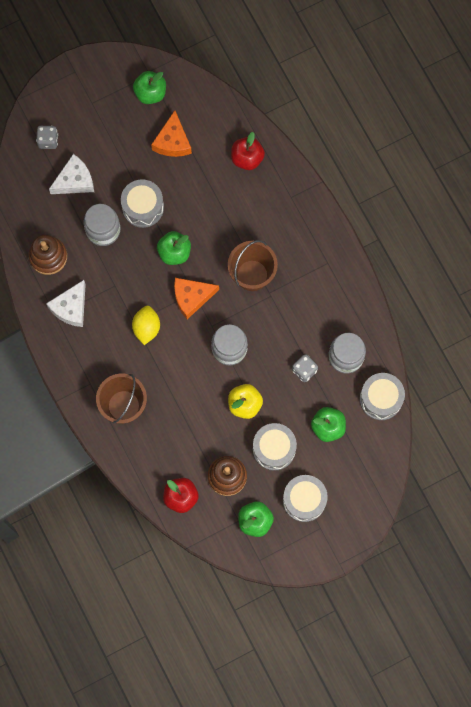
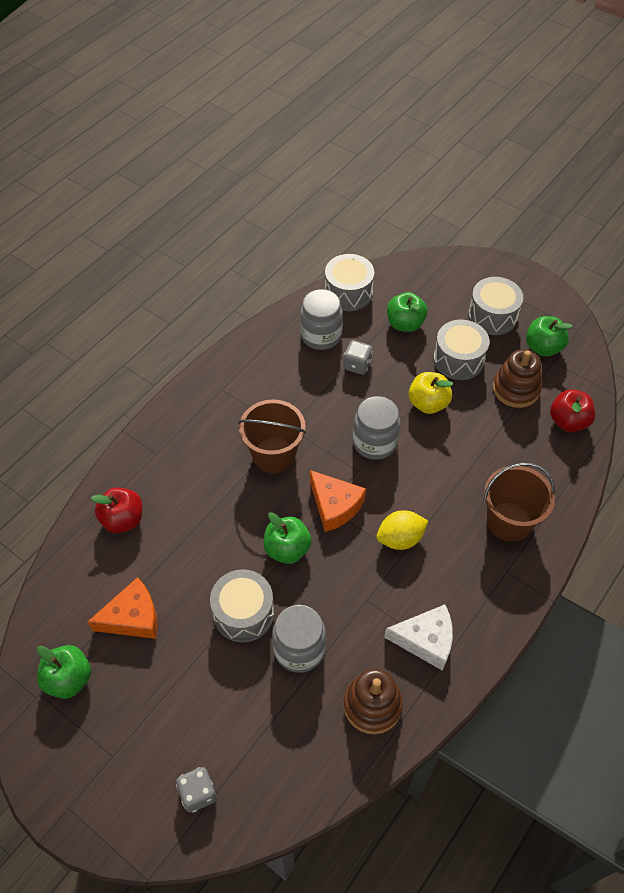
camera: 115 degrees left, 20 degrees down
white cheese [49,154,94,194] -> none

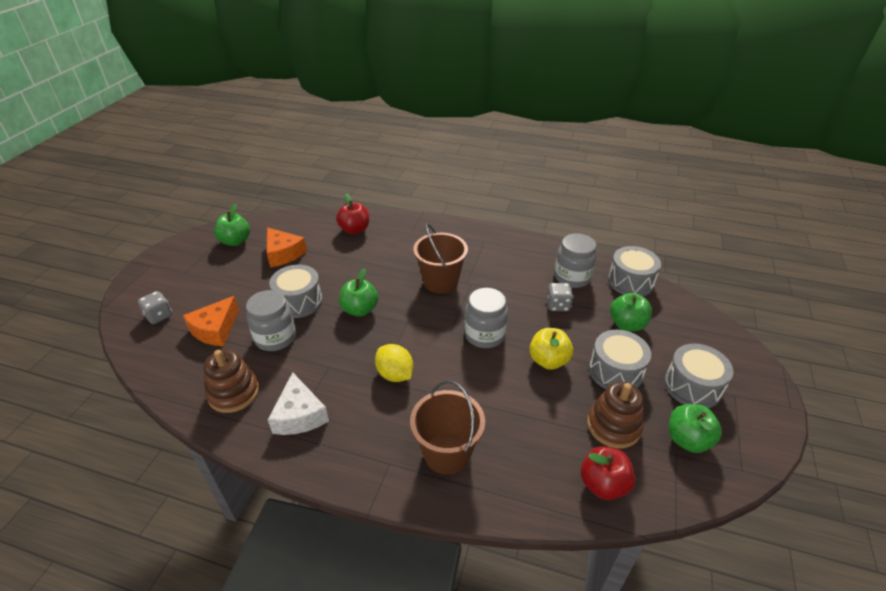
camera: 70 degrees right, 15 degrees down
orange cheese [310,470,366,532] -> orange cheese moved to [183,296,239,346]

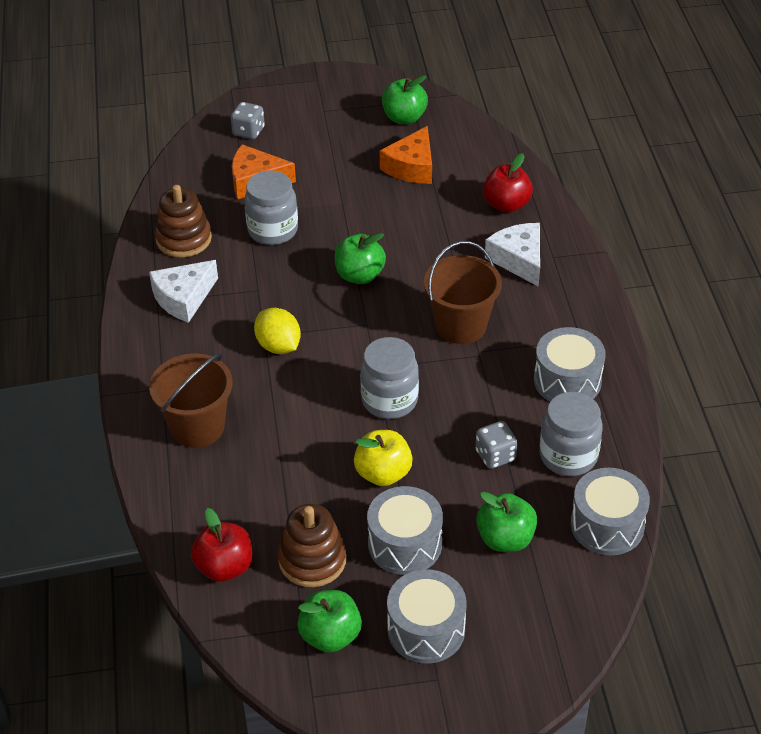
camera: 65 degrees right, 5 degrees up
grey drum [269,265,323,318] -> grey drum moved to [534,327,606,401]
yellow lemon [375,344,413,382] -> yellow lemon turned 60 degrees counterclockwise [254,308,301,354]
none -> white cheese [485,223,540,287]

